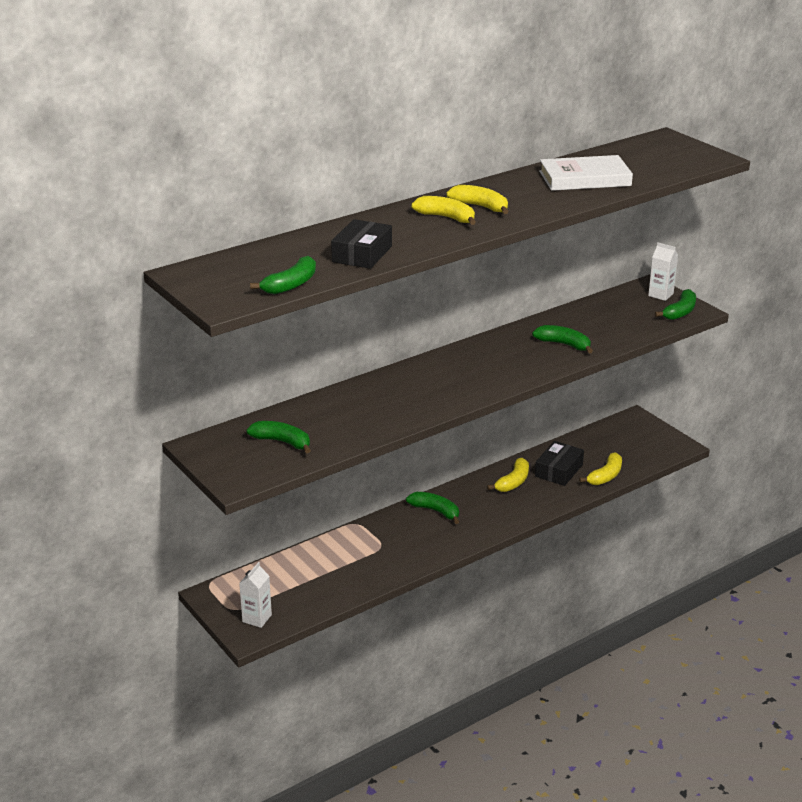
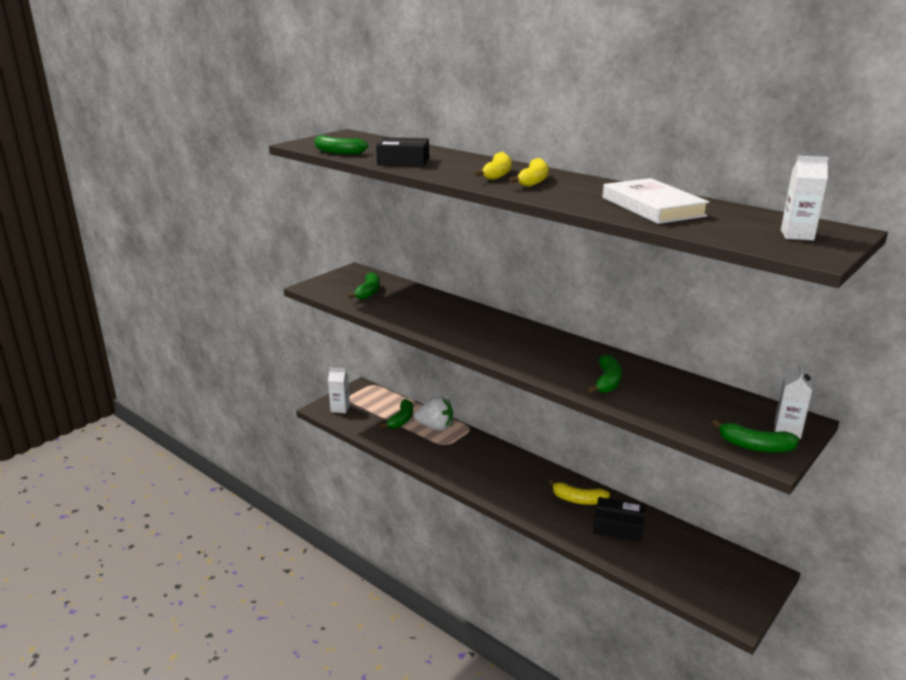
camera: 75 degrees right, 5 degrees down
green banana [406,492,459,524] -> green banana moved to [380,399,413,429]
yellow banana [579,452,622,485] -> none
none -> white strawberry [414,396,453,431]
none -> white carton [781,156,829,241]

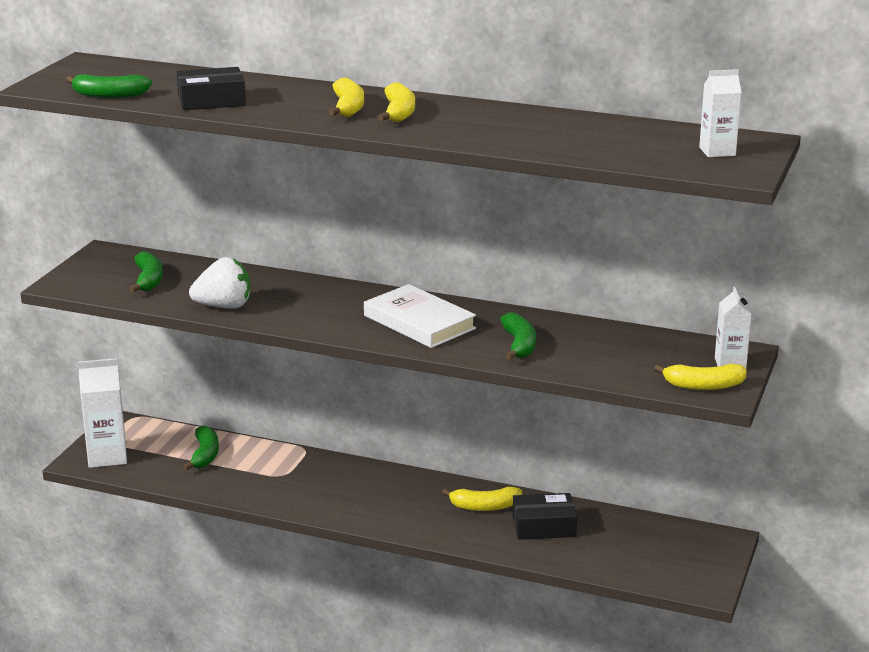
camera: 20 degrees left, 0 degrees up
white carton [328,368,350,413] -> white carton [78,358,127,468], size x1.61
white strawberry [414,396,453,431] -> white strawberry moved to [189,257,250,309]
white book [603,178,709,224] -> white book moved to [364,284,476,348]
green banana [712,420,799,453] -> yellow banana [654,364,747,390]

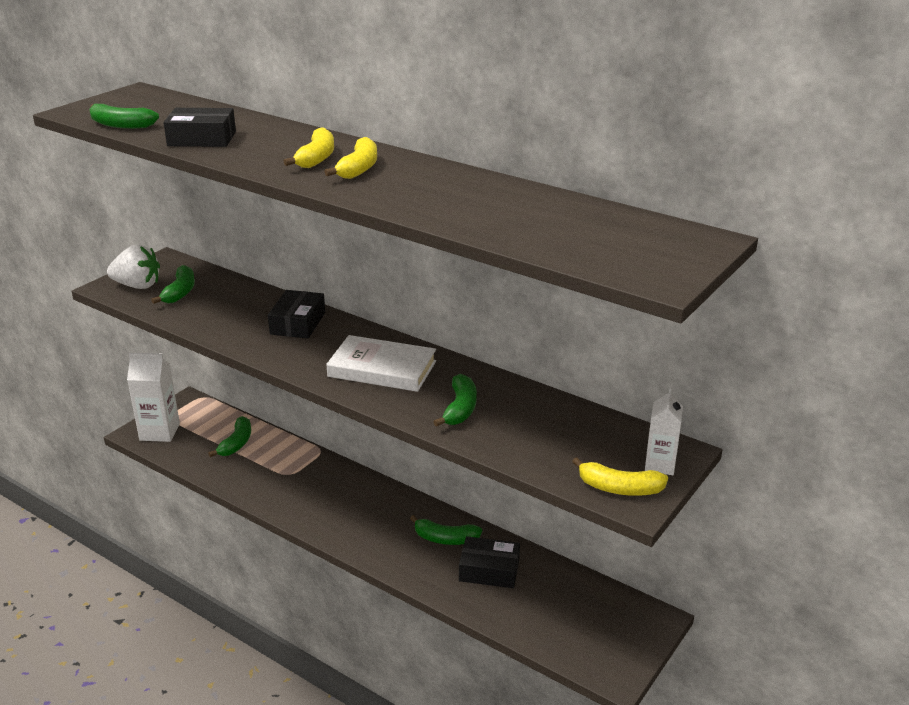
camera: 15 degrees right, 5 degrees up
white strawberry [189,257,250,309] -> white strawberry moved to [107,244,160,289]
white book [364,284,476,348] -> white book turned 45 degrees counterclockwise [326,335,436,392]
yellow banana [442,487,522,511] -> green banana [410,515,482,545]
white carton [699,69,742,157] -> none
none -> black box [268,290,325,339]

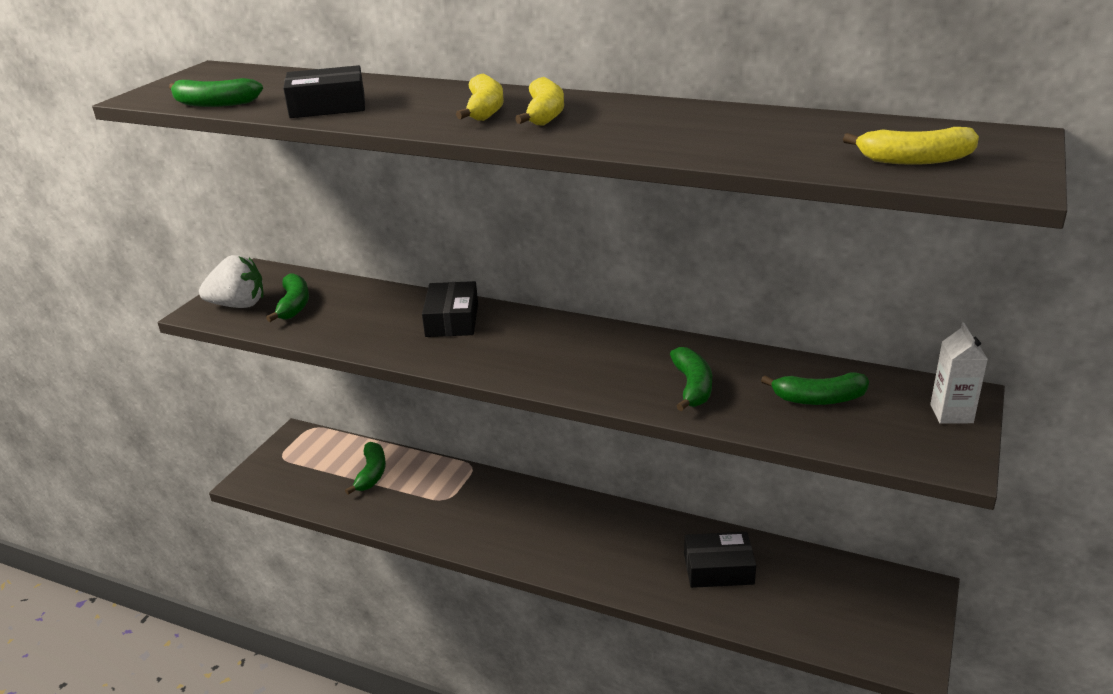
camera: 10 degrees left, 0 degrees up
white carton [127,353,180,442] -> none
white book [326,335,436,392] -> none
green banana [410,515,482,545] -> green banana moved to [761,373,869,405]
yellow banana [572,457,668,496] -> yellow banana moved to [843,127,979,165]

